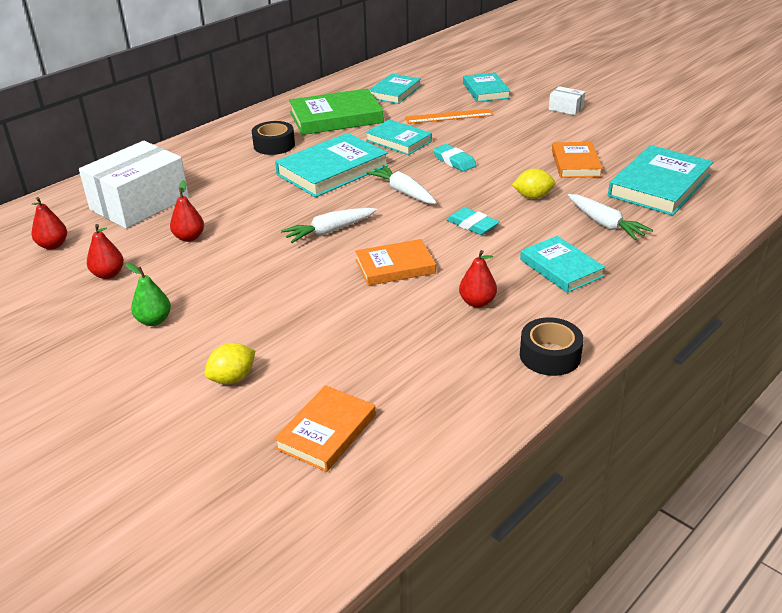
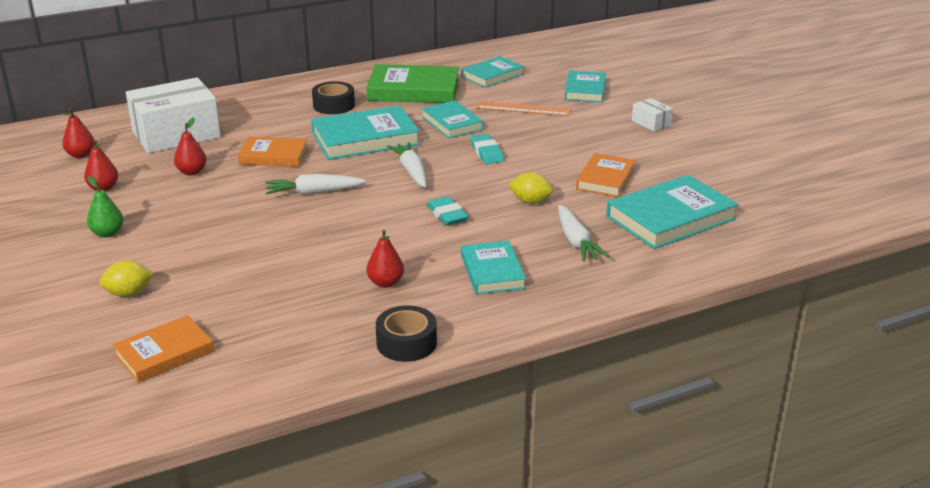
camera: 20 degrees right, 5 degrees down
orange book [355,239,436,286] -> orange book moved to [238,137,308,167]

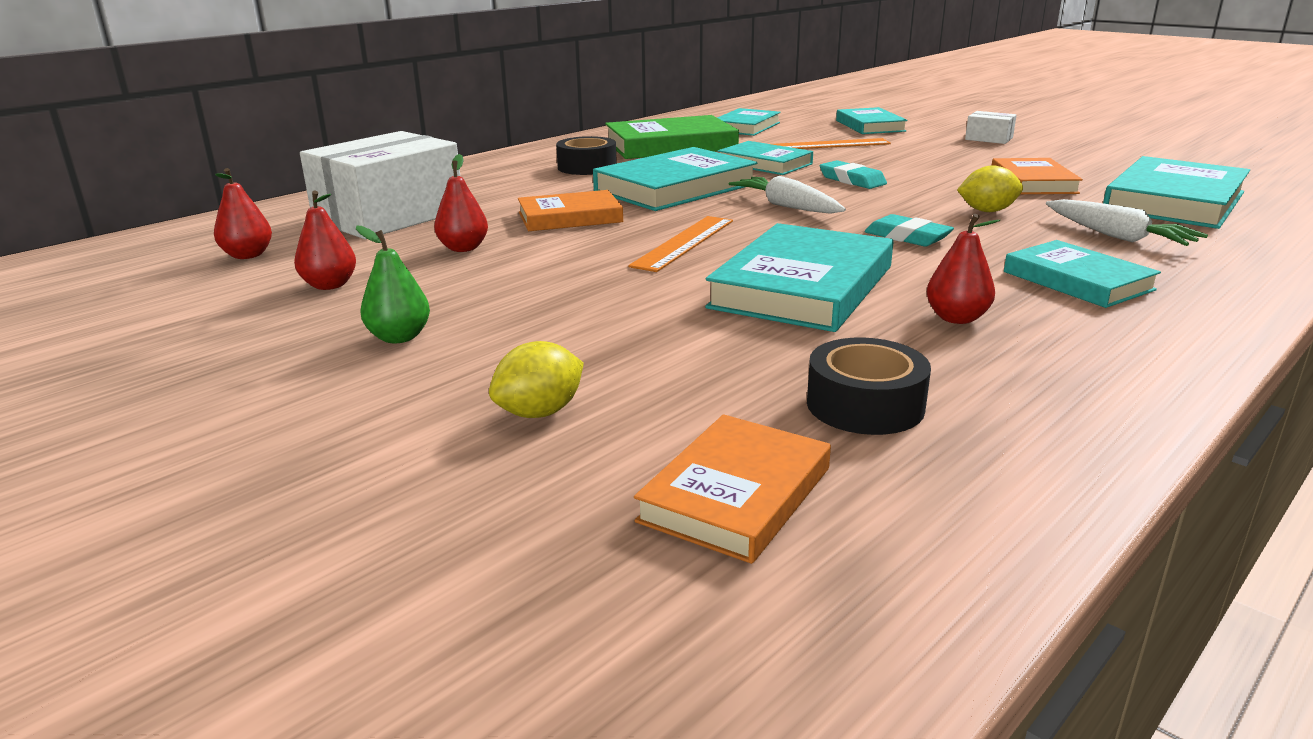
camera: 20 degrees left, 5 degrees down
white carrot [265,174,366,195] -> orange ruler [628,216,733,272]
black tape [376,306,437,362] -> black tape moved to [807,338,931,435]
none -> turquoise book [705,223,893,332]

